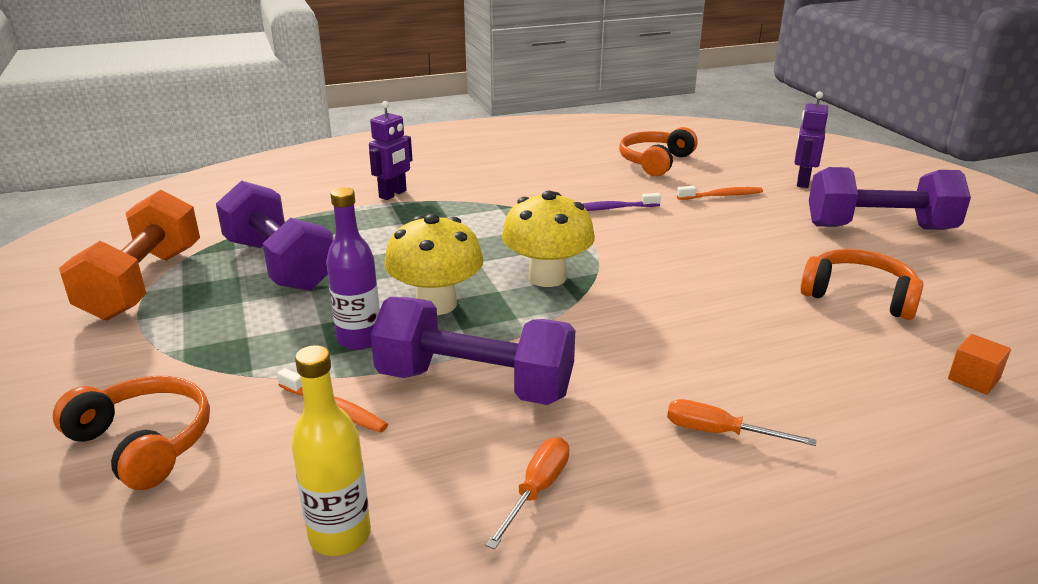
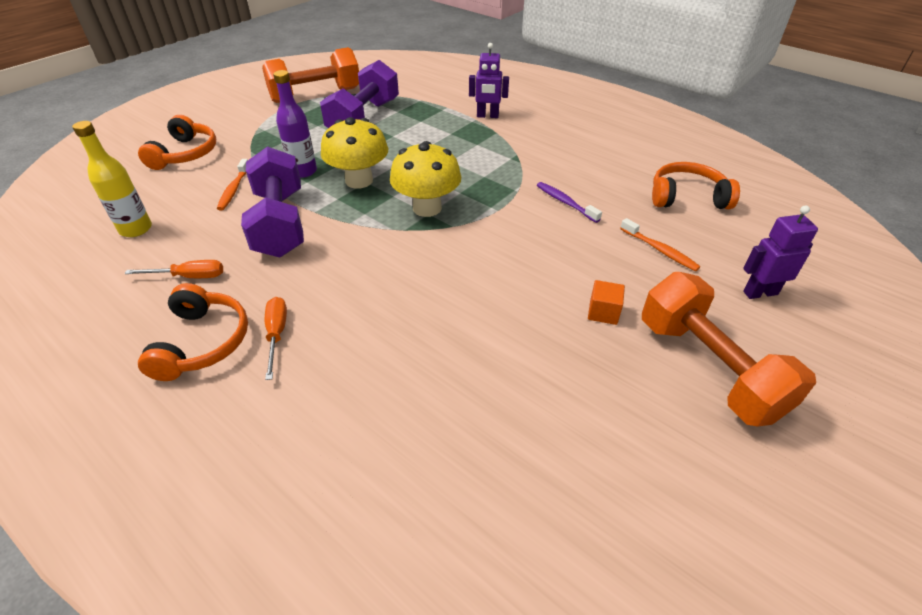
camera: 60 degrees right, 15 degrees up
orange headphones [800,249,924,320] -> orange headphones moved to [138,283,248,381]
purple dumbbell [809,167,971,230] -> orange dumbbell [642,272,816,427]
orange cube [948,334,1011,395] -> orange cube moved to [588,280,625,325]

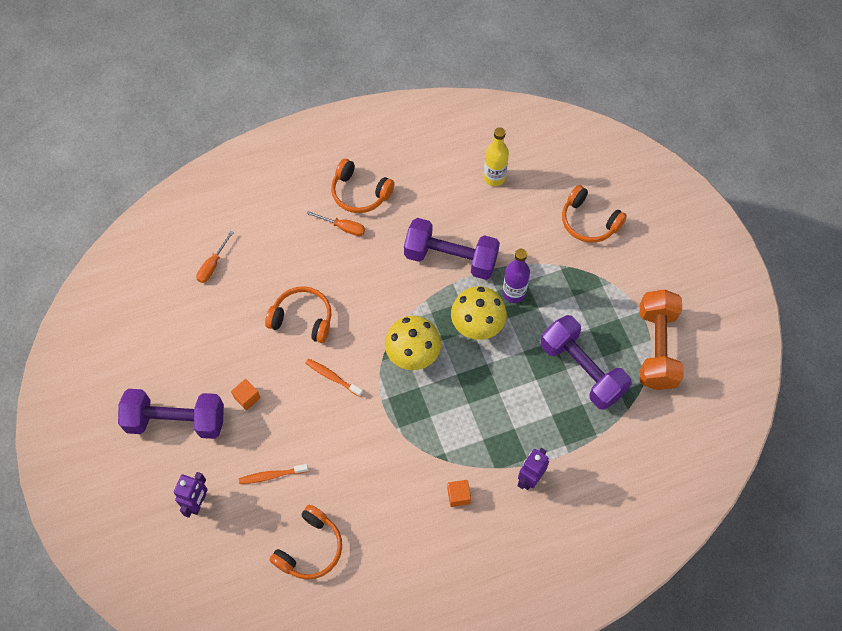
camera: 120 degrees right, 20 degrees up
orange screwdriver [125,260,223,278] -> orange screwdriver moved to [196,231,234,283]
orange toothbrush [217,159,248,211] -> orange toothbrush moved to [305,359,363,397]
purple toothbrush [537,182,602,223] -> none
orange dumbbell [642,272,816,427] -> purple dumbbell [118,389,224,439]
none -> orange headphones [265,286,332,343]
none -> orange cube [447,480,471,507]

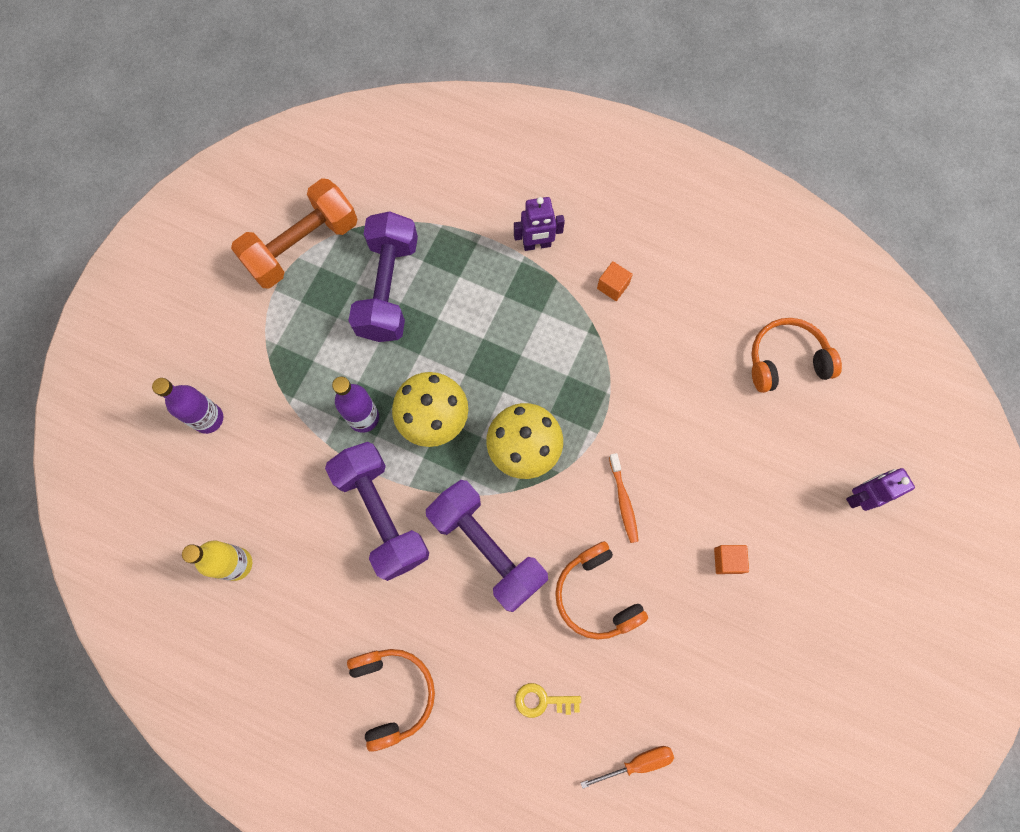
camera: 135 degrees left, 10 degrees up
purple dumbbell [118,389,224,439] -> purple dumbbell moved to [426,480,548,612]
orange toothbrush [239,464,308,484] -> none
orange screwdriver [307,211,365,236] -> none
orange headphones [562,185,627,243] -> purple bottle [152,378,223,434]
none -> yellow key [515,683,581,718]

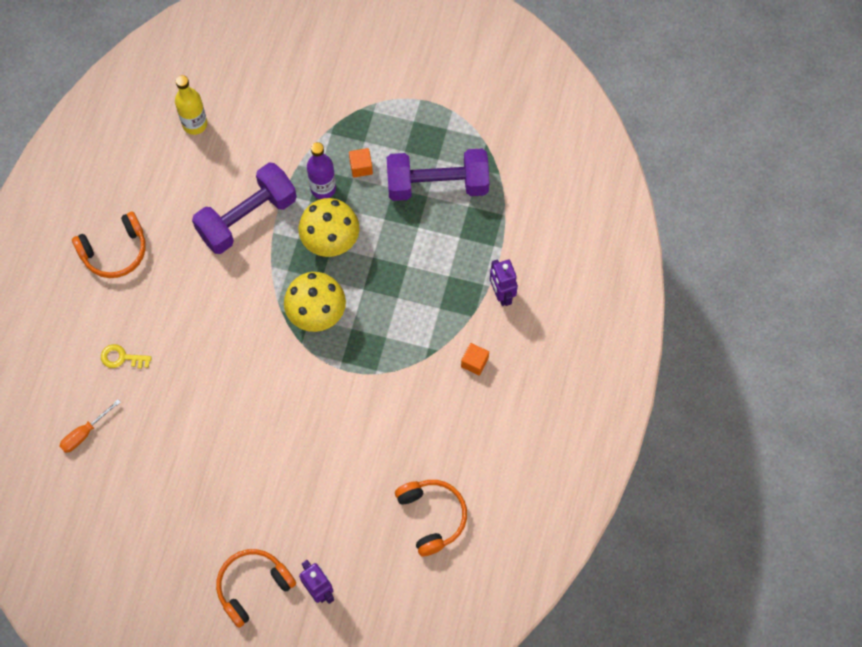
camera: 80 degrees right, 5 degrees down
purple bottle [152,378,223,434] -> none
orange dumbbell [231,178,357,289] -> none
purple dumbbell [426,480,548,612] -> none
yellow key [515,683,581,718] -> yellow key turned 75 degrees counterclockwise [101,344,152,369]
orange headphones [555,541,648,639] -> orange headphones moved to [216,549,296,628]
orange screwdriver [581,746,674,789] -> orange screwdriver turned 75 degrees clockwise [60,399,121,453]
orange toothbrush [609,453,639,543] -> none
orange cube [714,545,749,574] -> orange cube moved to [349,148,373,178]

